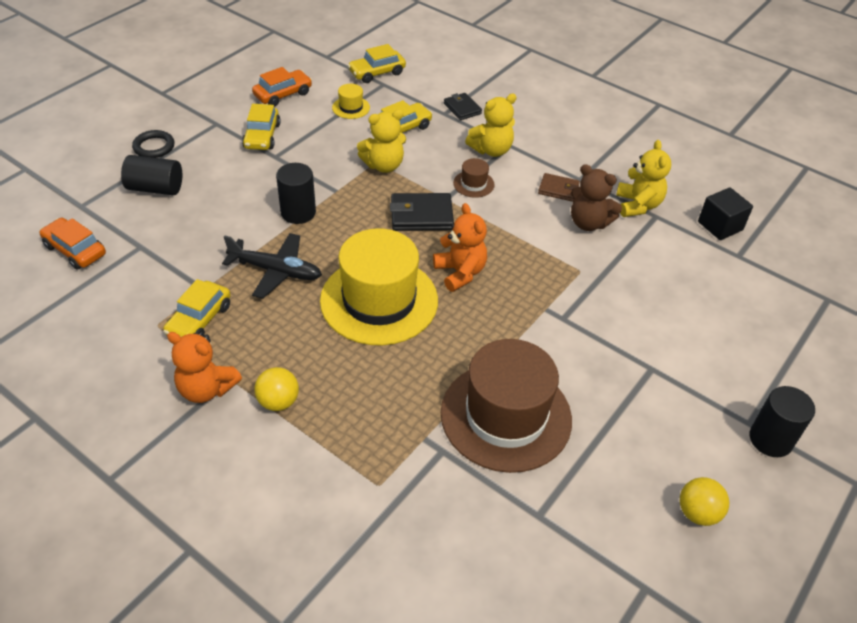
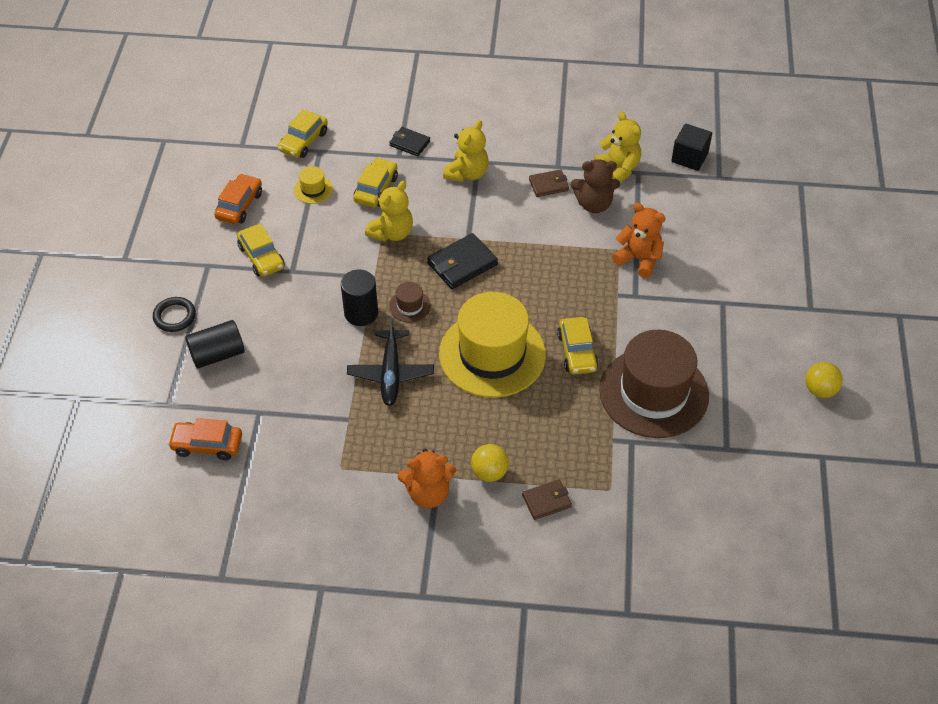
camera: 30 degrees left, 5 degrees up
yellow car [163,279,231,337] -> yellow car moved to [557,317,599,375]
black plane [222,233,322,299] -> black plane turned 105 degrees clockwise [347,316,434,406]
orange teddy bear [433,203,487,292] -> orange teddy bear moved to [612,203,665,278]
brown hat [453,158,495,198] -> brown hat moved to [389,282,431,322]
black cylinder [750,386,815,457] -> none
none -> brown wallet [522,479,572,520]

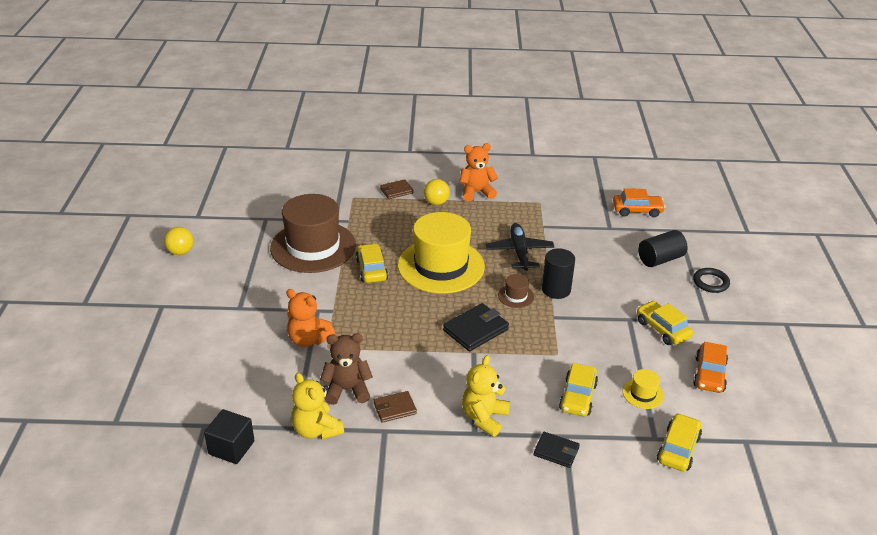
camera: 175 degrees right, 15 degrees down
yellow teddy bear [365,181,413,242] -> none

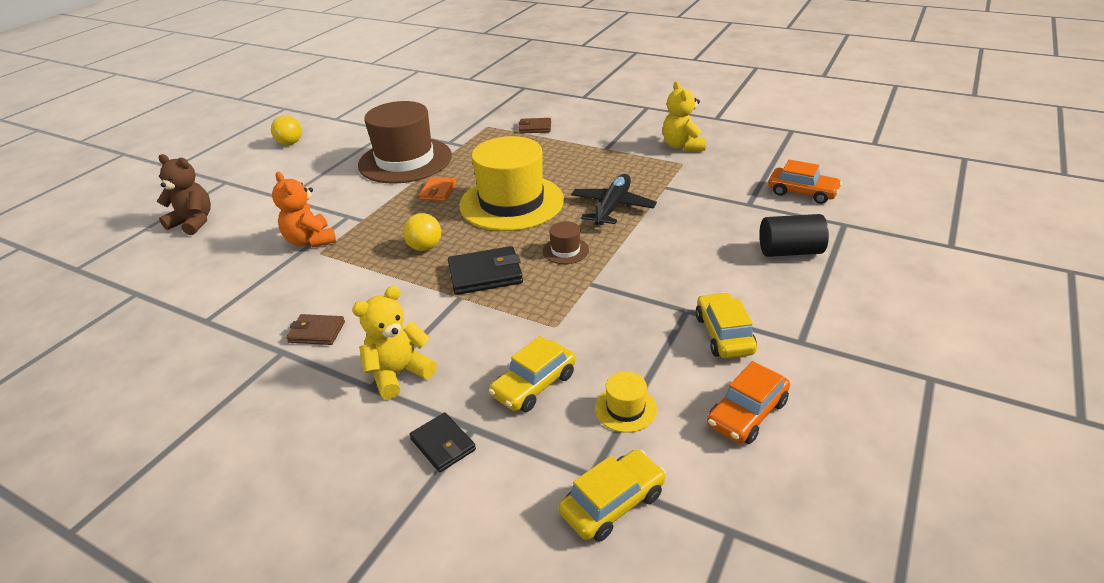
camera: 30 degrees right, 0 degrees up
black cube [204,409,255,464] -> none
yellow teddy bear [291,373,344,440] -> yellow teddy bear moved to [662,81,706,151]
brown teddy bear [320,333,373,405] -> brown teddy bear moved to [157,154,211,235]
yellow car [356,243,388,283] -> orange wallet [419,177,456,201]
yellow ball [424,179,450,205] -> yellow ball moved to [403,213,441,251]
orange teddy bear [459,143,498,201] -> none
black cylinder [542,248,575,299] -> none
black ring [693,268,730,293] -> none

